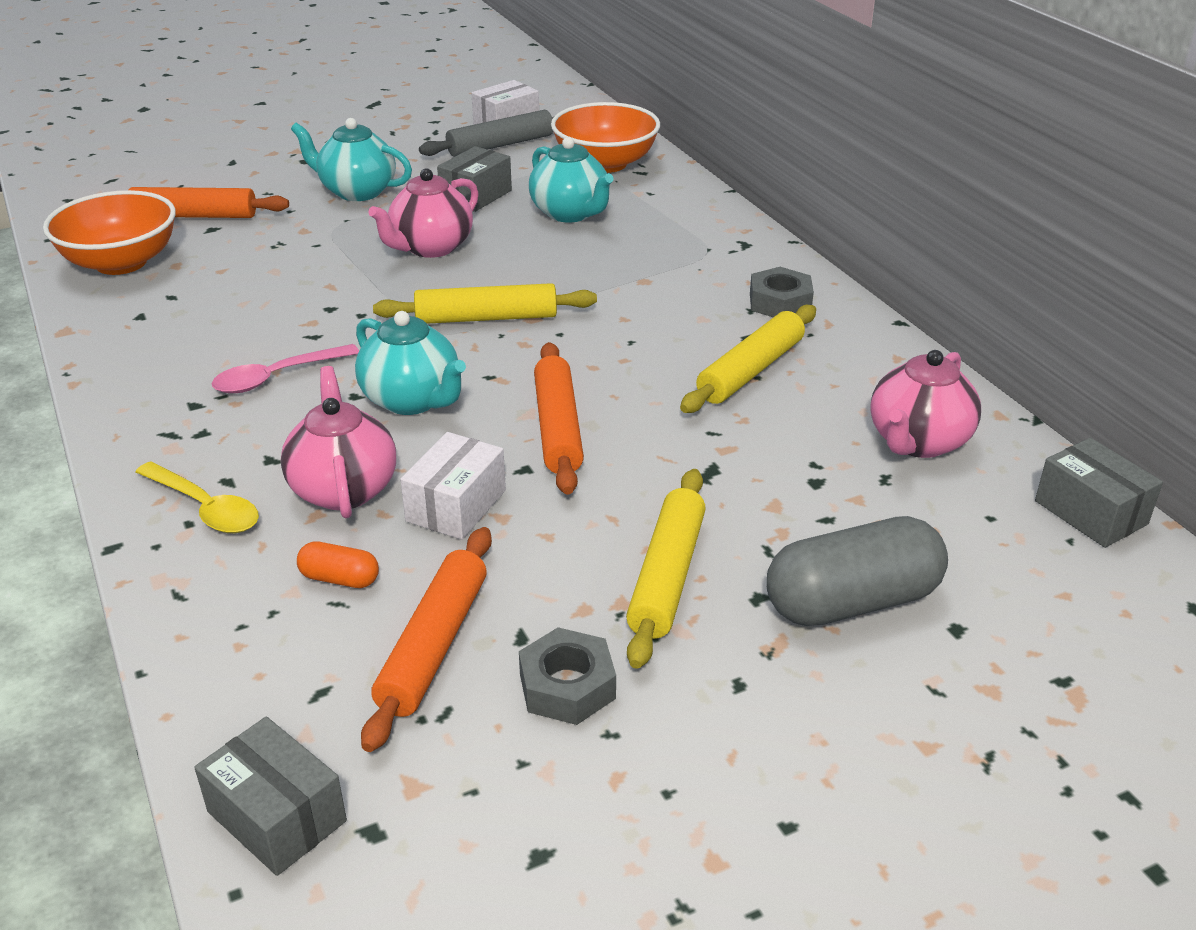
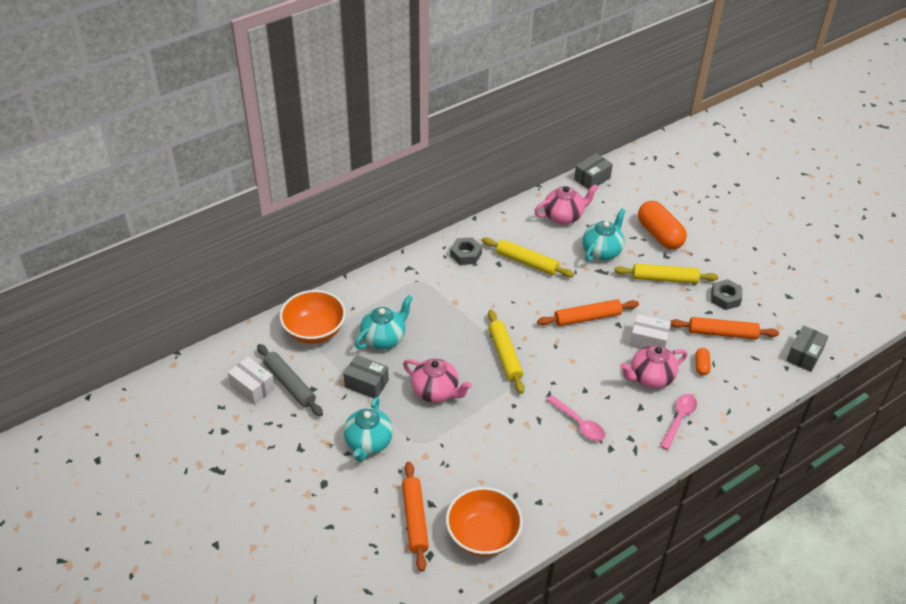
camera: 100 degrees left, 10 degrees up
yellow spoon [136,462,259,533] -> pink spoon [660,394,697,450]
turquoise teapot [355,311,466,415] -> turquoise teapot moved to [582,209,626,262]
grey capsule [767,516,948,626] -> orange capsule [638,201,687,249]
pink teapot [870,350,981,458] -> pink teapot turned 45 degrees counterclockwise [535,184,599,225]

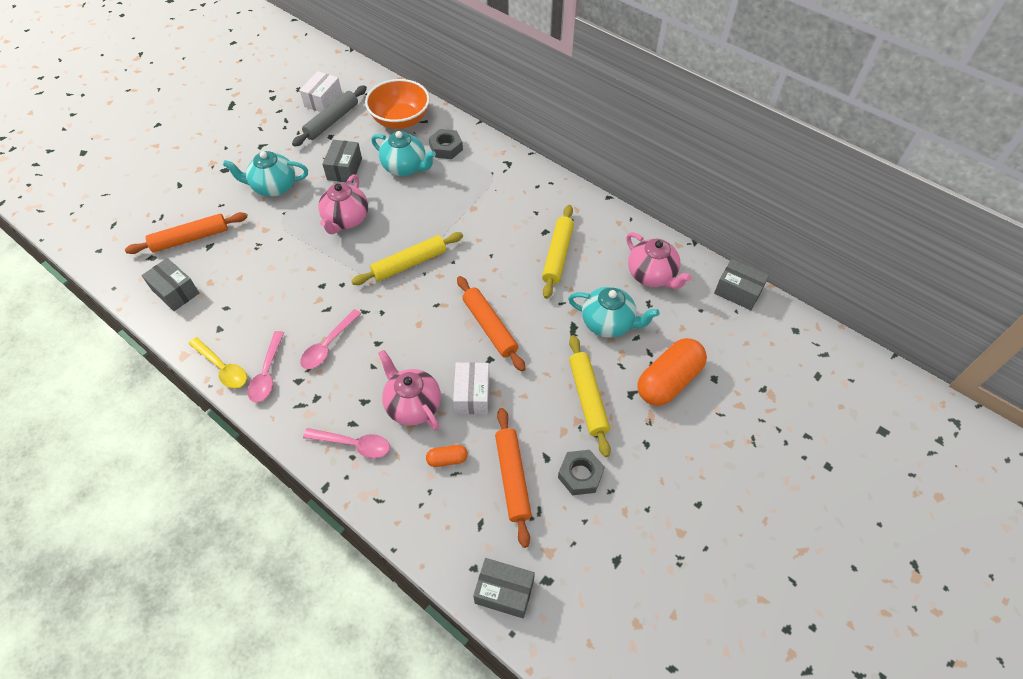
camera: 75 degrees right, 10 degrees up
orange bowl [446,487,523,556] -> grey box [141,258,199,311]
grey nut [450,237,482,265] -> grey nut moved to [429,129,463,159]
none -> yellow spoon [189,337,247,388]
none -> pink spoon [247,331,284,403]

